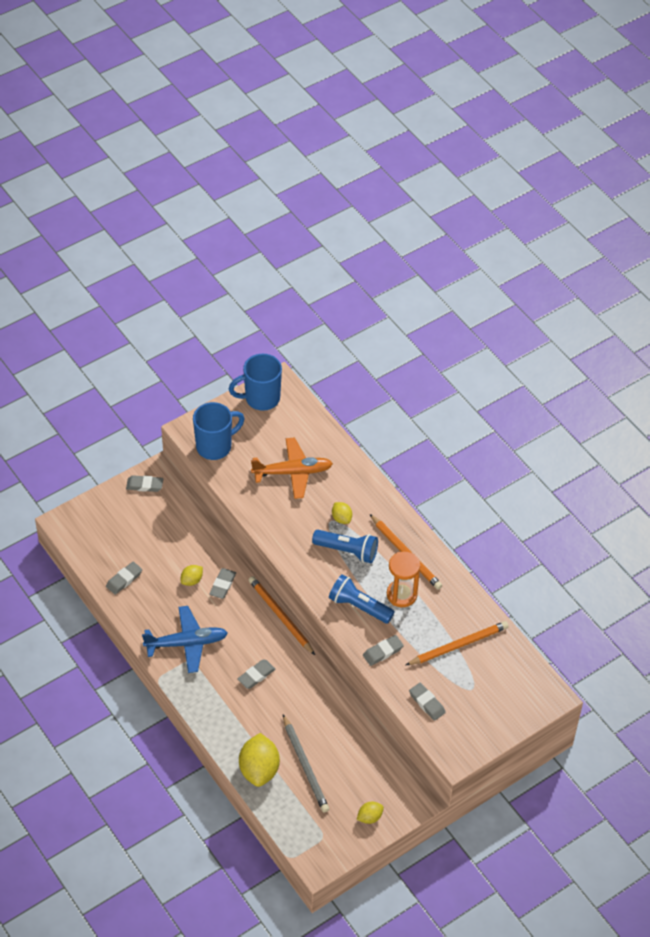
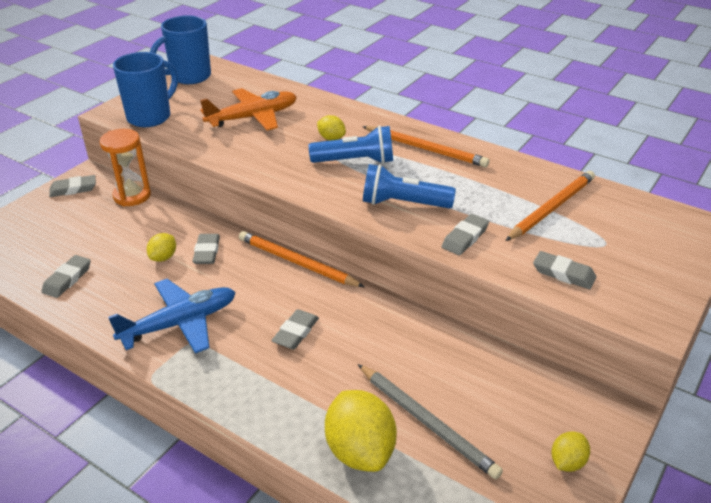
camera: 20 degrees left, 15 degrees down
orange hourglass [387,551,420,607] -> orange hourglass moved to [99,129,151,206]

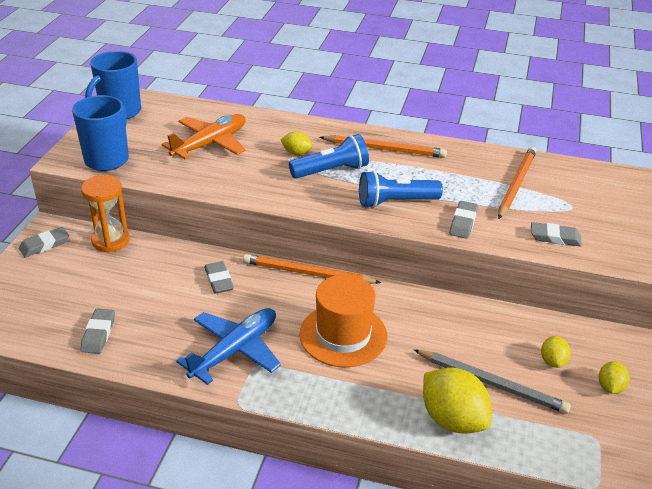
camera: 20 degrees left, 0 degrees up
yellow lemon [147,233,176,262] -> yellow lemon moved to [541,336,571,368]
grey eraser [271,309,319,350] -> orange hat [299,275,387,367]

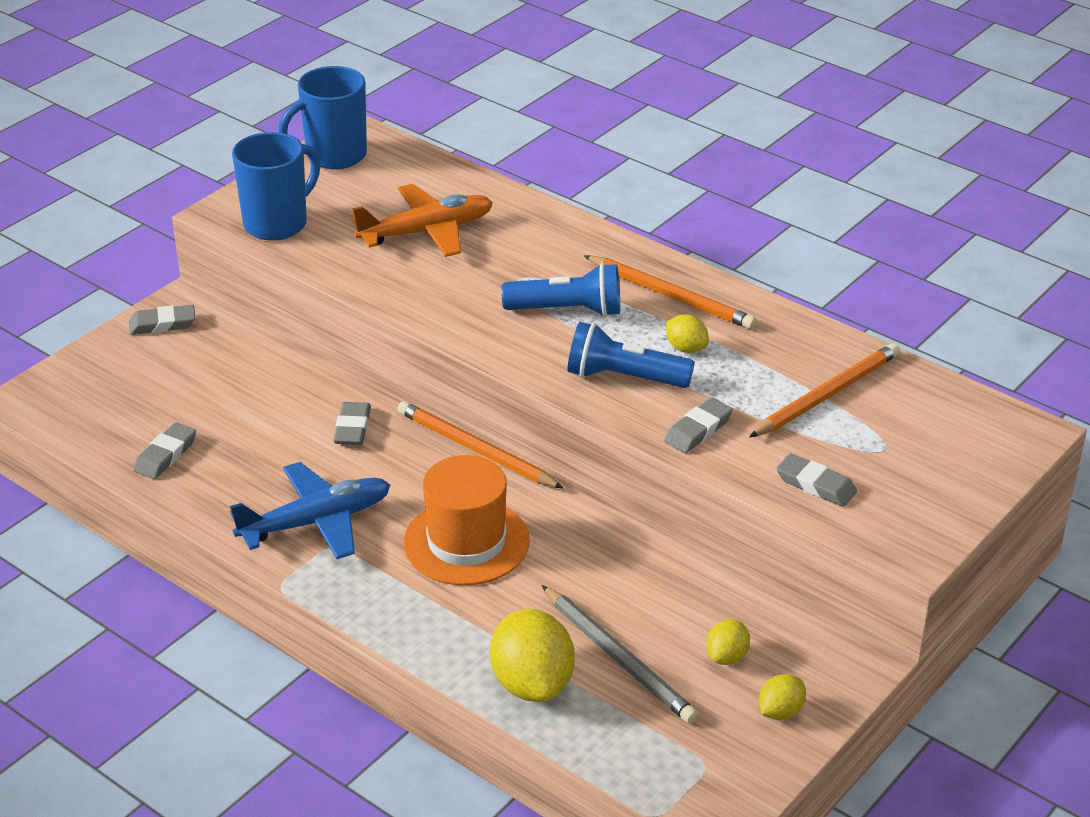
camera: 25 degrees right, 0 degrees up
orange hourglass [81,175,130,253] -> none
yellow lemon [281,131,312,155] -> yellow lemon moved to [666,314,709,353]

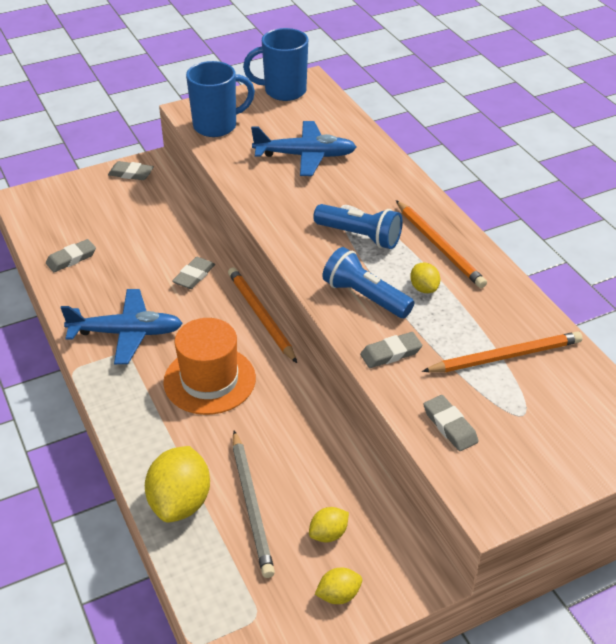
camera: 25 degrees right, 5 degrees up
orange plane [351,184,493,257] -> blue plane [251,121,357,176]

